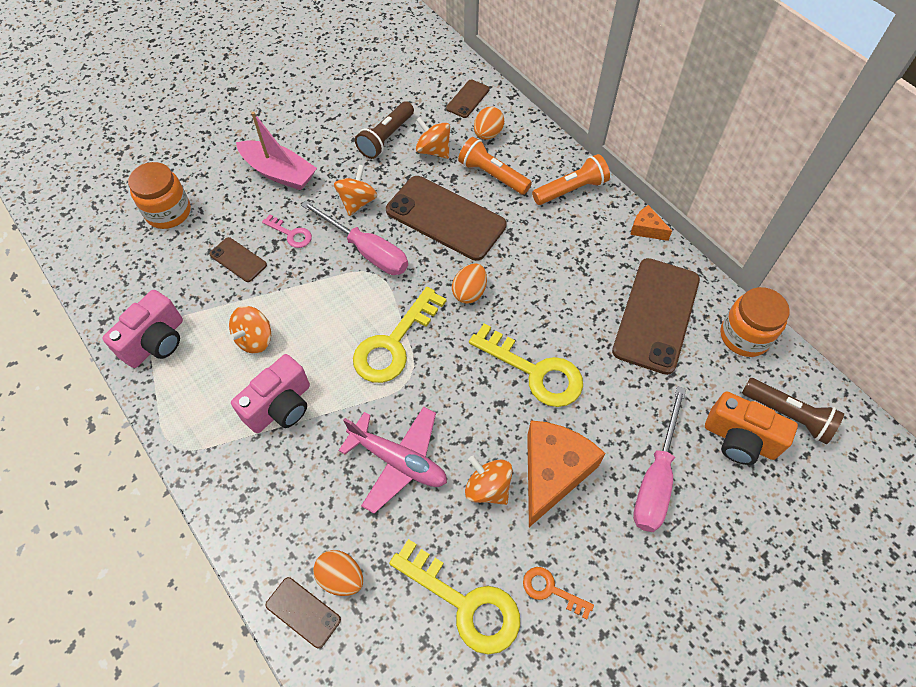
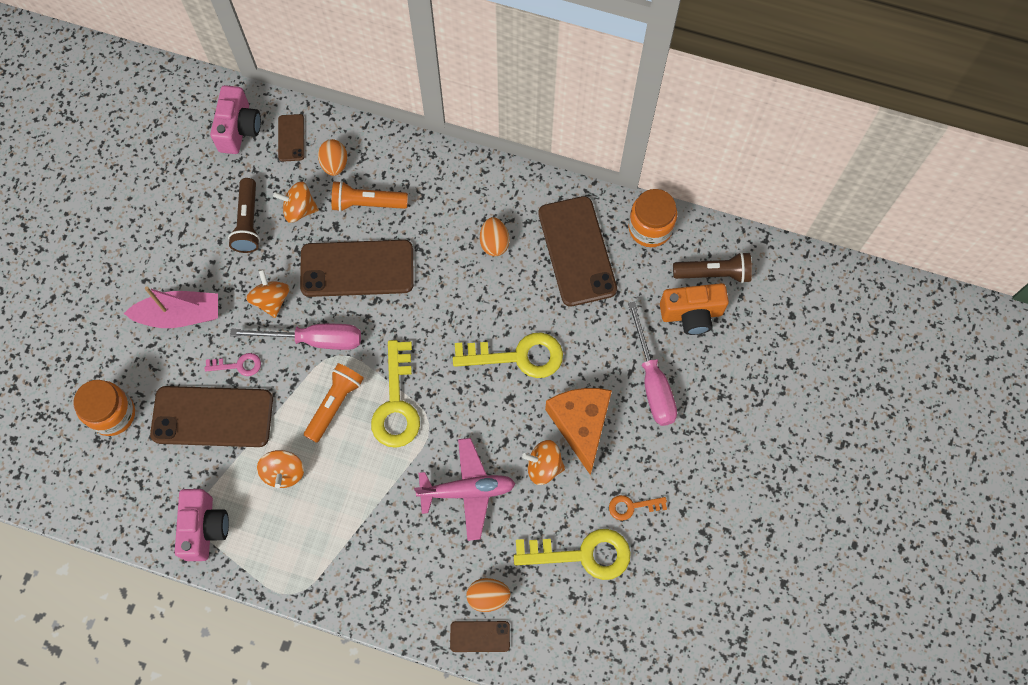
camera: 35 degrees left, 10 degrees up
brown phone [210,237,267,282] -> brown phone [150,386,273,447], size x2.10
pink camera [231,354,310,433] -> pink camera moved to [210,85,261,154]
orange egg [452,263,487,304] -> orange egg moved to [480,217,509,256]
orange flashlight [532,154,610,205] -> orange flashlight moved to [304,363,364,443]
orange cheese [630,205,672,241] -> none

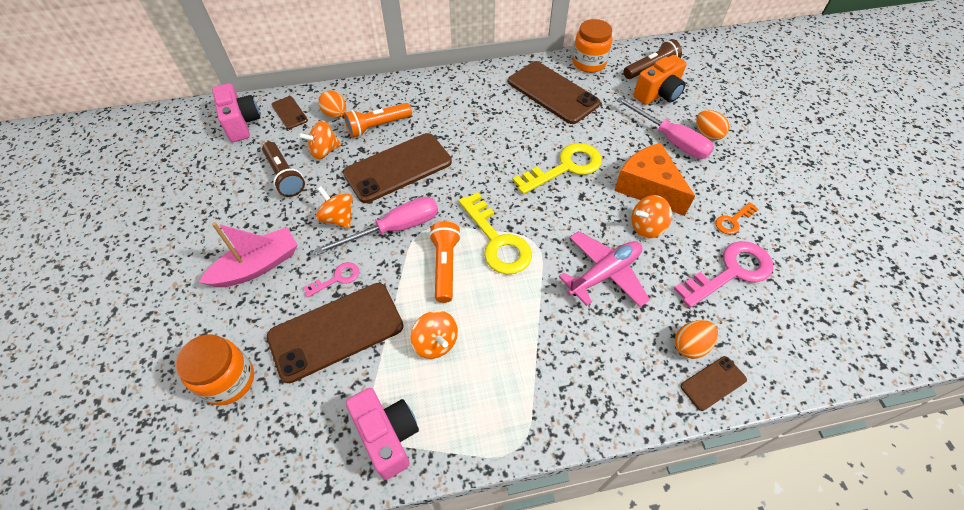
camera: 30 degrees left, 15 degrees down
orange egg [480,217,509,256] -> orange egg moved to [696,110,729,140]
yellow key [514,529,631,580] -> pink key [674,241,773,308]

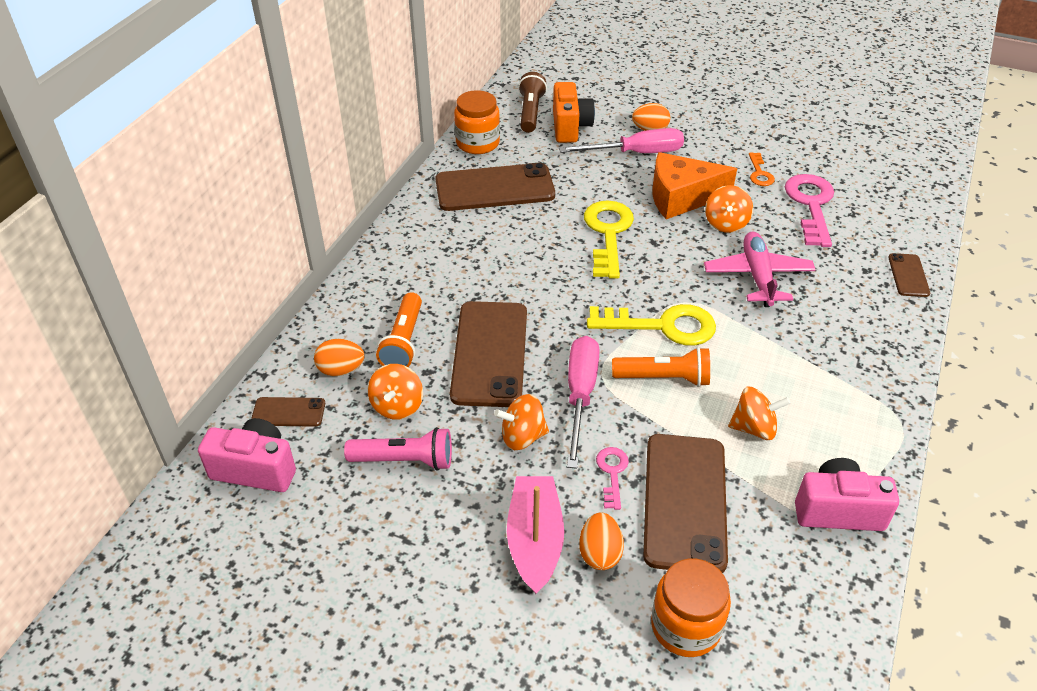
camera: 55 degrees left, 10 degrees down
brown flashlight [262,142,305,197] -> pink flashlight [344,427,452,471]
orange flashlight [429,221,461,303] -> orange flashlight turned 150 degrees clockwise [612,347,710,387]
orange egg [675,320,718,359] -> orange egg moved to [579,512,624,570]

